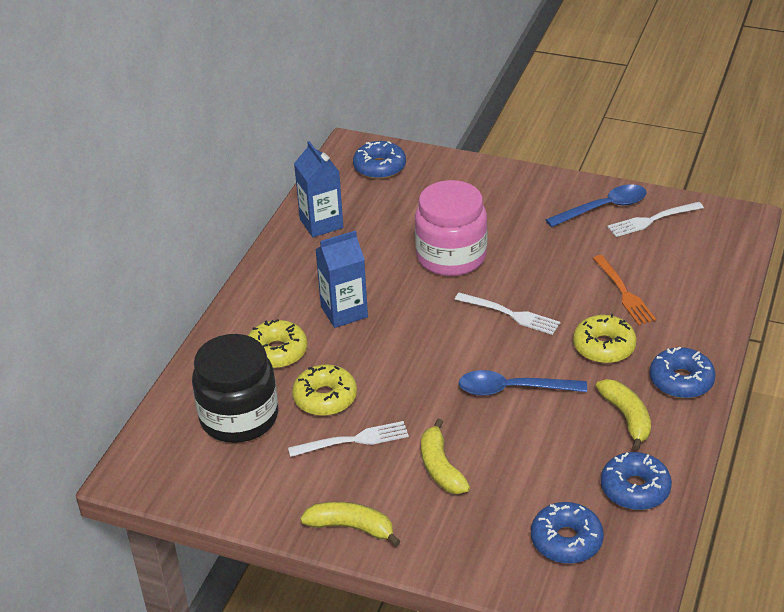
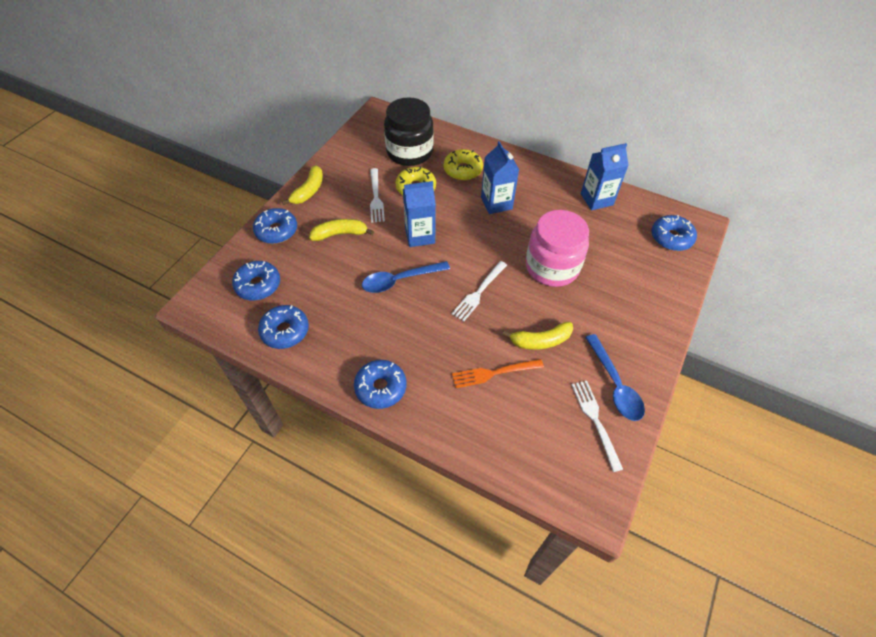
camera: 95 degrees right, 15 degrees up
blue spoon [459,370,587,396] -> blue spoon turned 120 degrees counterclockwise [362,261,450,293]
yellow donut [573,314,637,364] -> none
yellow banana [596,379,651,451] -> yellow banana moved to [502,322,573,350]
none -> blue donut [253,208,297,244]
none -> blue carton [403,181,436,247]

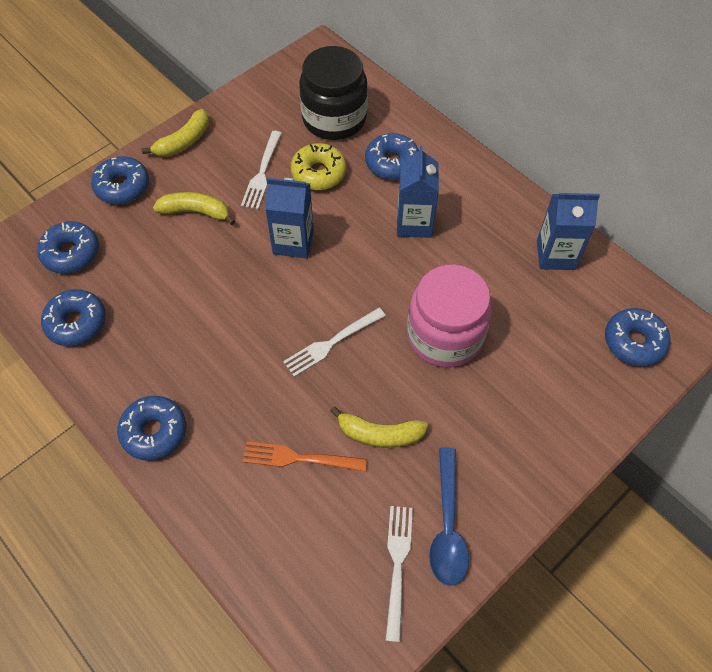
camera: 20 degrees right, 5 degrees up
blue spoon [362,261,450,293] -> none
yellow donut [444,149,483,181] -> blue donut [365,133,419,180]

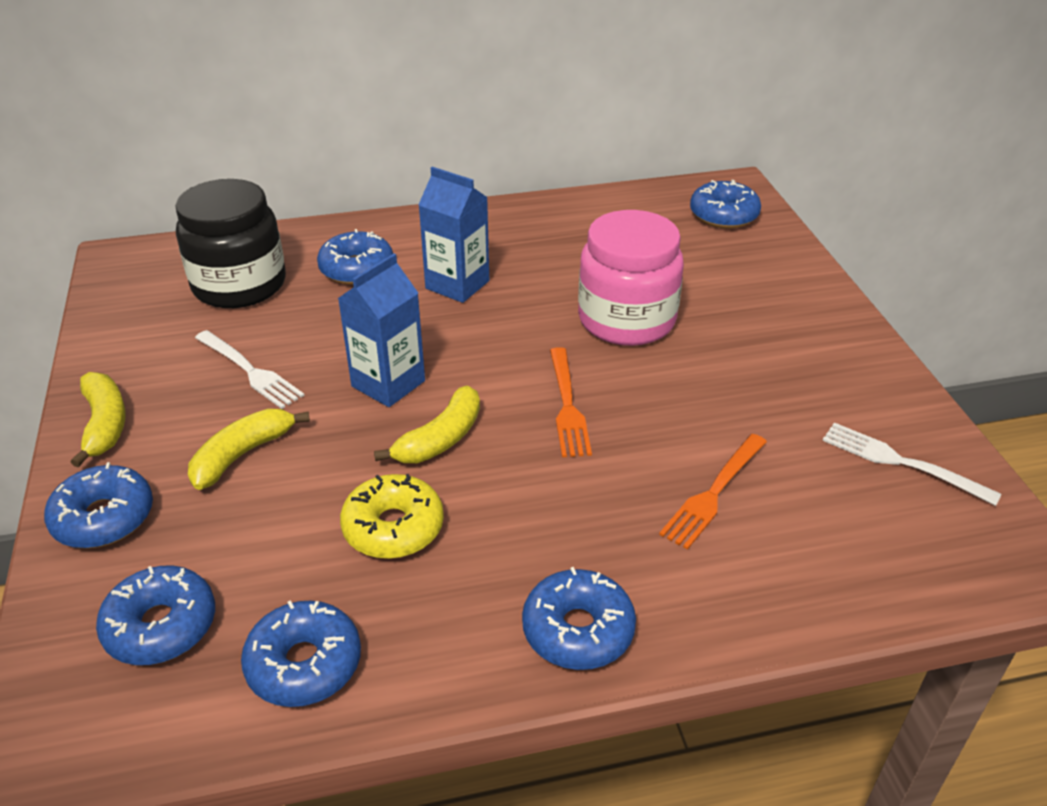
camera: 60 degrees left, 20 degrees down
white fork [283,308,386,377] -> orange fork [550,347,592,457]
yellow donut [291,143,346,190] -> yellow donut moved to [340,474,444,559]
yellow banana [330,406,428,448] -> yellow banana moved to [374,386,480,463]
blue spoon [429,447,469,586] -> none
blue carton [537,193,600,270] -> none

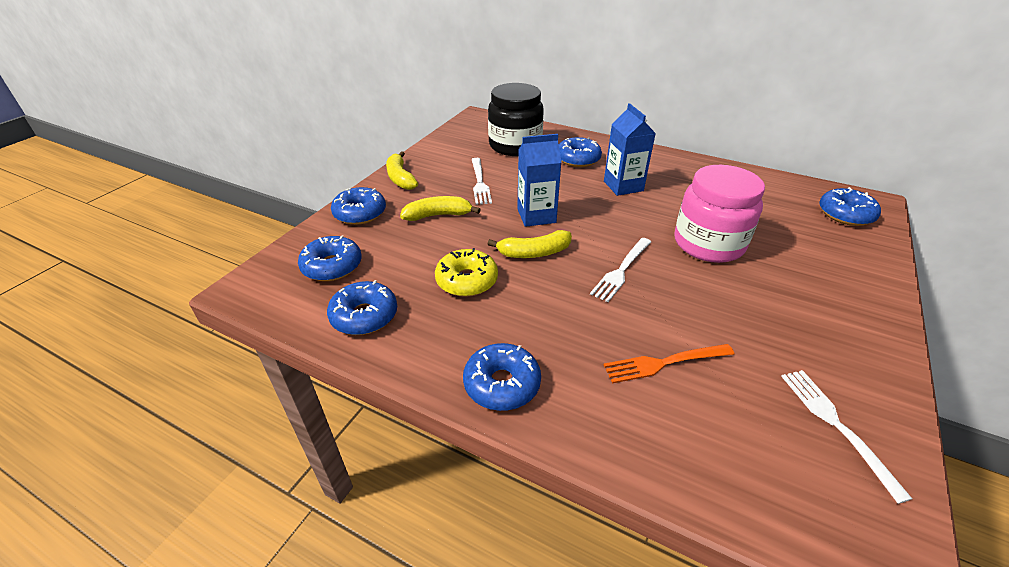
camera: 40 degrees right, 0 degrees up
yellow banana [71,372,126,467] -> yellow banana turned 135 degrees clockwise [386,151,418,190]
orange fork [550,347,592,457] -> white fork [590,238,651,302]

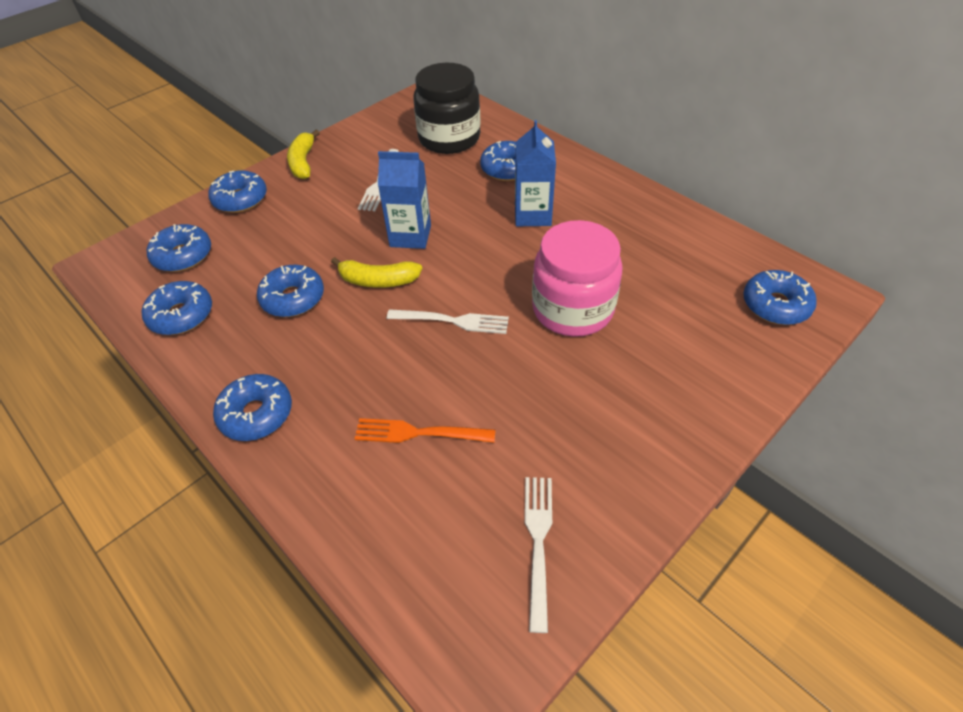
camera: 20 degrees right, 10 degrees up
yellow banana [400,196,481,221] -> none
yellow donut [435,248,498,297] -> blue donut [257,265,324,317]
white fork [590,238,651,302] -> white fork turned 135 degrees counterclockwise [387,309,509,334]

